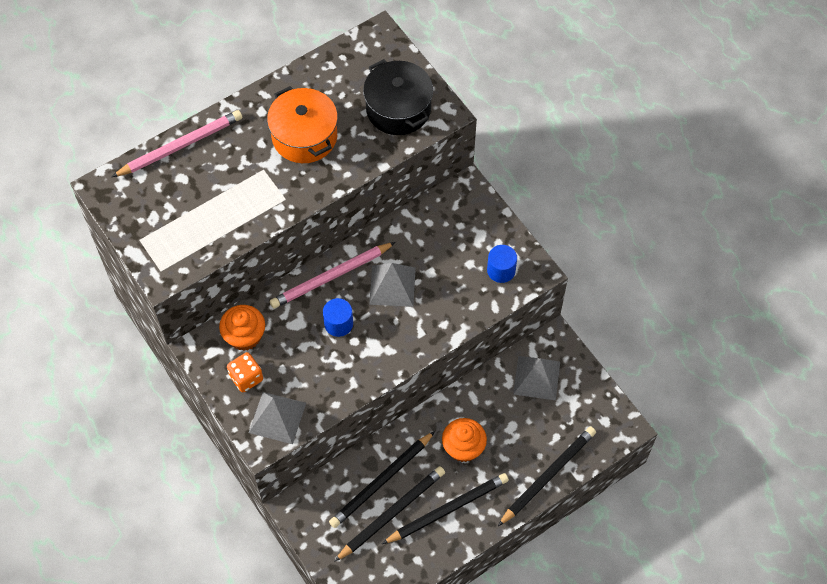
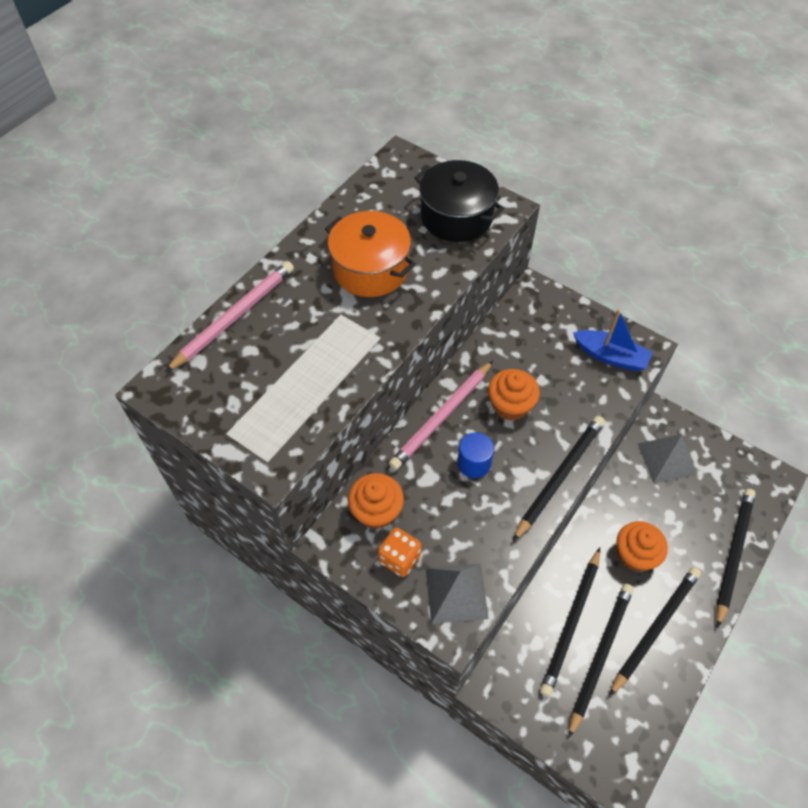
camera: 20 degrees left, 5 degrees down
grey pyramid [369,263,416,307] -> orange cupcake [488,369,540,421]
blue cylinder [487,245,517,283] -> blue boat [573,309,653,371]
none -> black pencil [513,416,605,541]

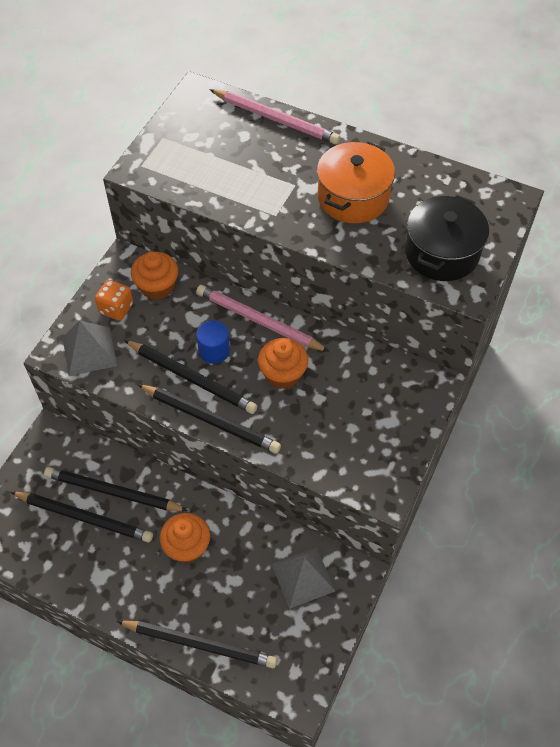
camera: 80 degrees right, 0 degrees up
blue boat [573,309,653,371] -> none
black pencil [609,567,701,696] -> black pencil moved to [124,340,257,414]

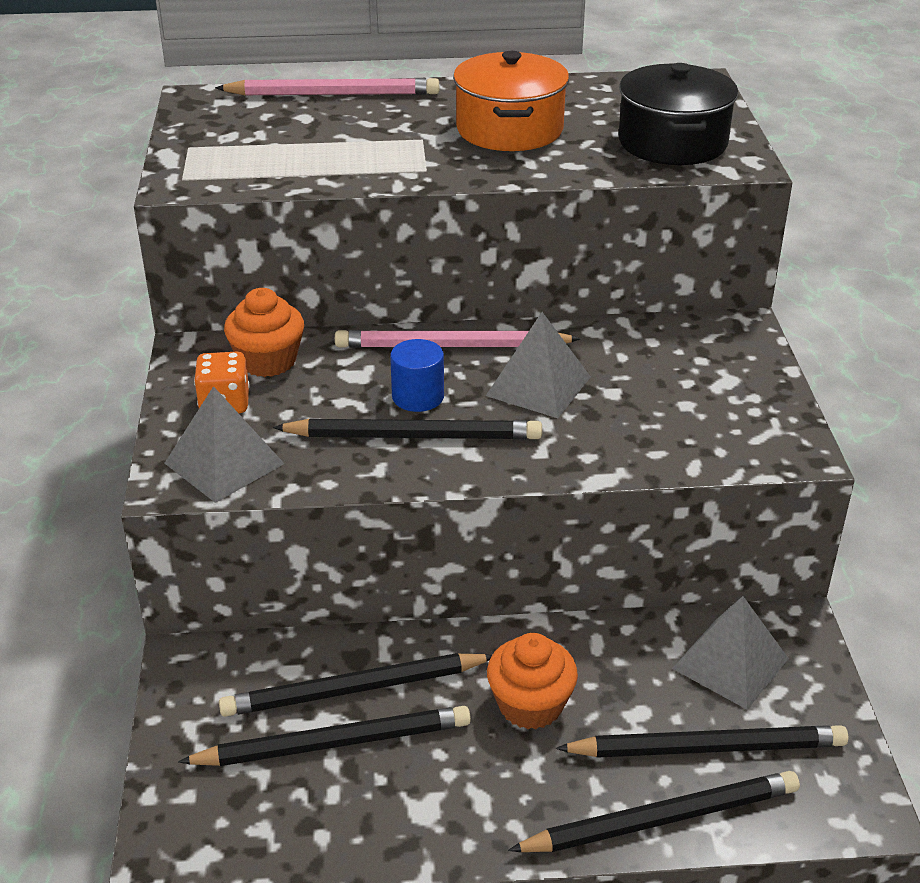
camera: 30 degrees left, 20 degrees down
black pencil [137,384,281,454] -> black pencil moved to [556,725,849,758]
orange cupcake [258,338,308,389] -> grey pyramid [486,312,591,418]

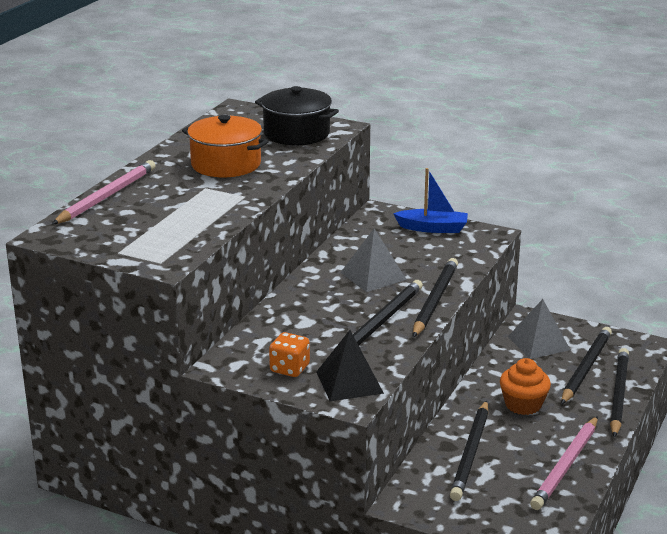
camera: 60 degrees left, 10 degrees down
grey pyramid [164,386,284,503] -> black pyramid [316,330,384,401]
black pencil [178,706,471,766] -> black pencil moved to [413,258,458,338]
orange cupcake [224,288,304,377] -> none
pink pencil [335,330,581,348] -> pink pencil moved to [530,416,598,510]
blue cylinder [390,339,444,412] -> none
none -> blue boat [393,168,468,233]

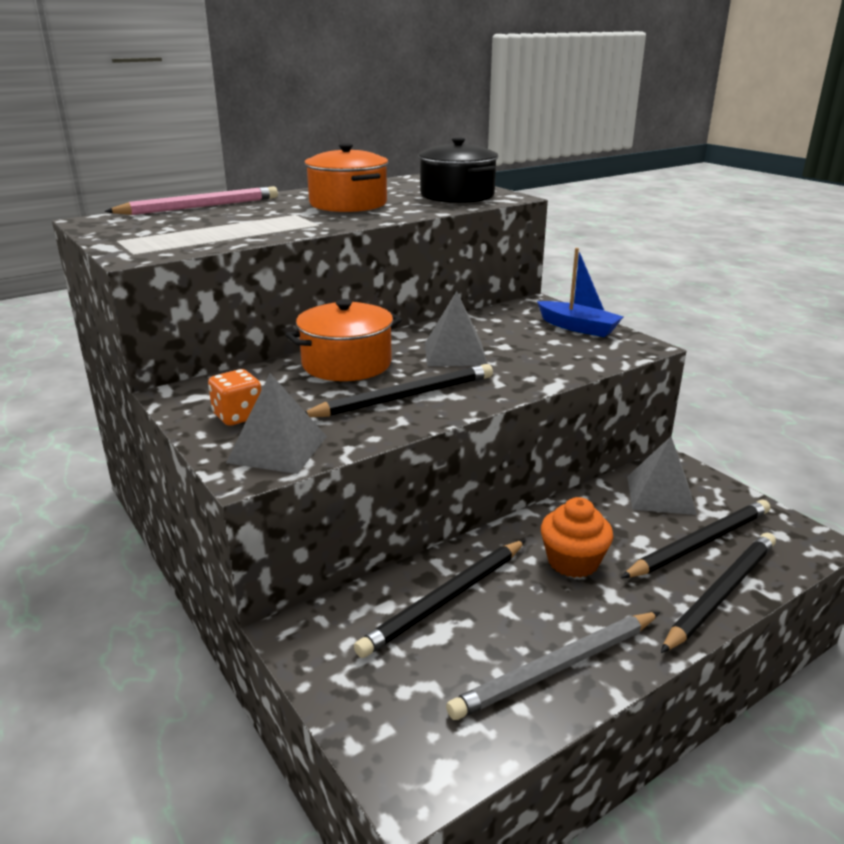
camera: 30 degrees right, 0 degrees up
black pyramid [316,330,384,401] -> grey pyramid [226,373,327,474]
black pencil [413,258,458,338] -> none
pink pencil [530,416,598,510] -> grey pencil [446,612,660,720]
none -> orange pot [285,299,402,381]

